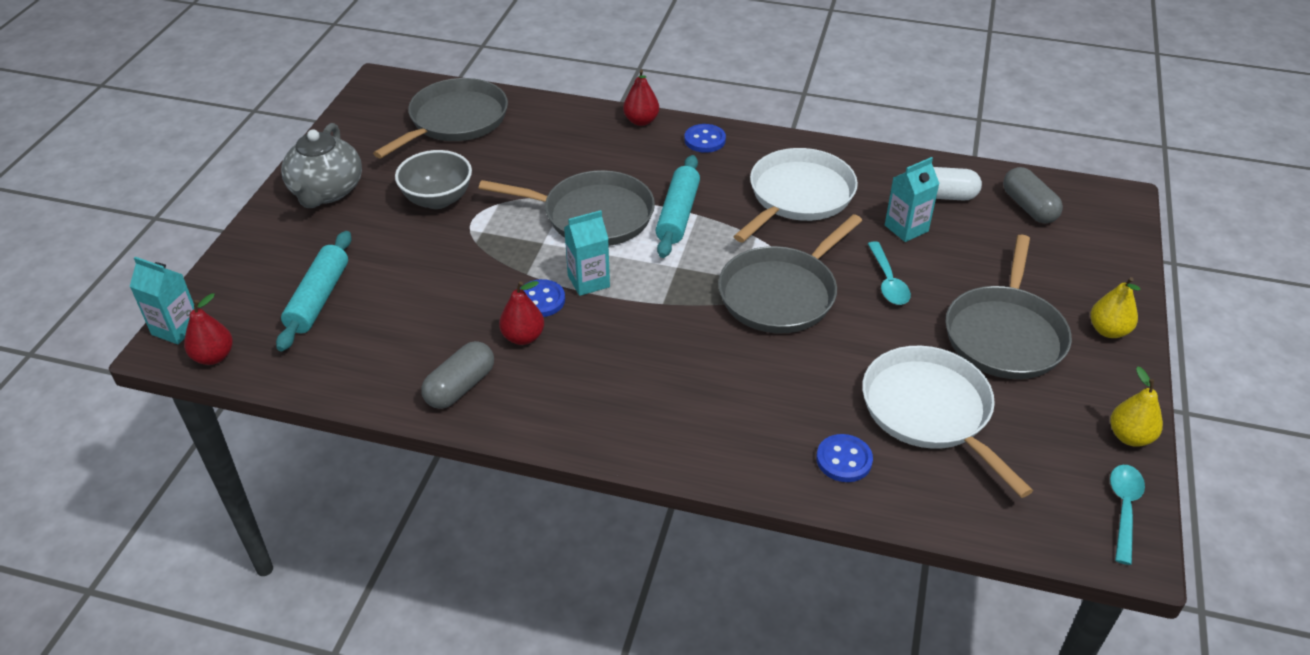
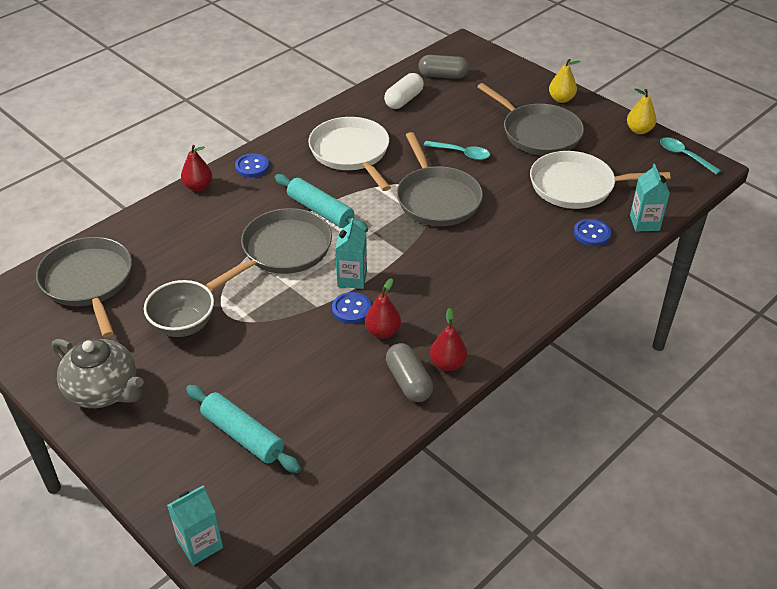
camera: 60 degrees left, 0 degrees up
red pear [184,293,233,365] -> red pear moved to [430,308,467,371]
turquoise carton [885,157,939,242] -> turquoise carton moved to [630,164,670,231]

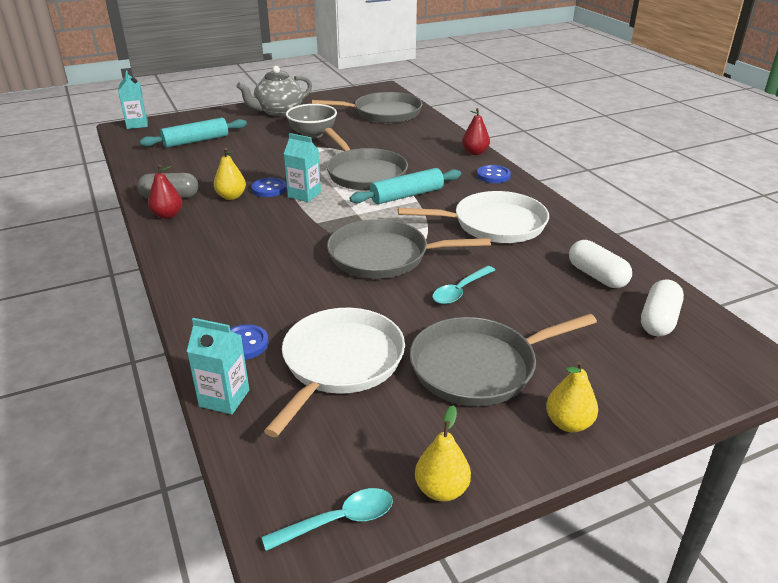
camera: 110 degrees right, 10 degrees down
red pear [365,278,401,338] -> yellow pear [214,148,246,200]
grey capsule [418,55,469,79] -> white capsule [641,279,684,337]

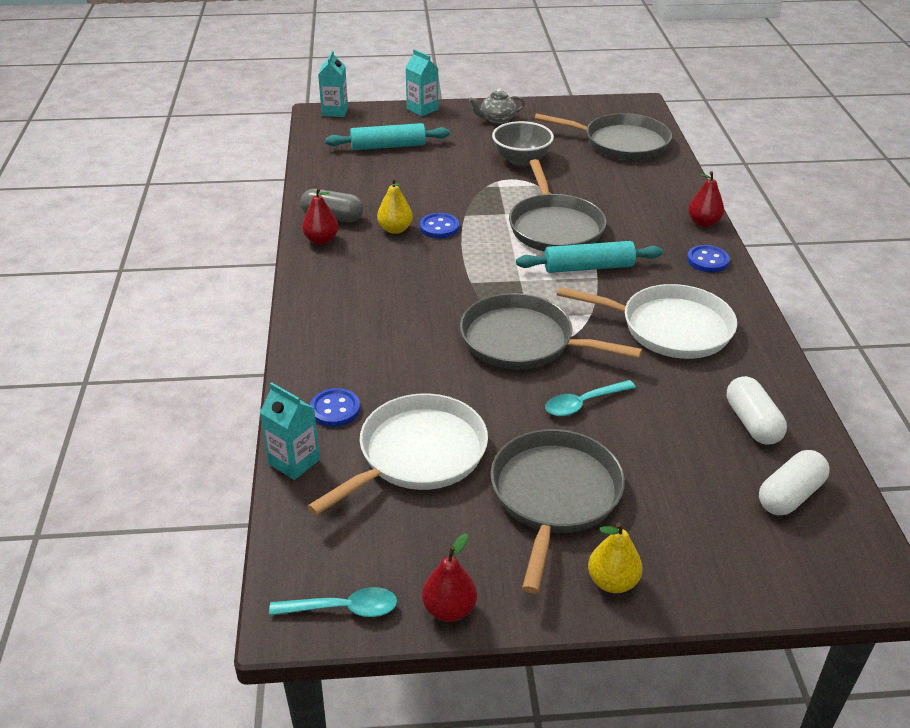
camera: 20 degrees right, 5 degrees up
grey teapot [237,66,312,116] -> grey teapot [469,88,525,124], size x0.59
turquoise carton [284,133,321,202] -> turquoise carton moved to [405,49,438,116]
grey pan [410,314,597,406] -> grey pan turned 105 degrees clockwise [490,429,625,594]
yellow pear [415,405,471,502] -> red pear [422,534,477,622]

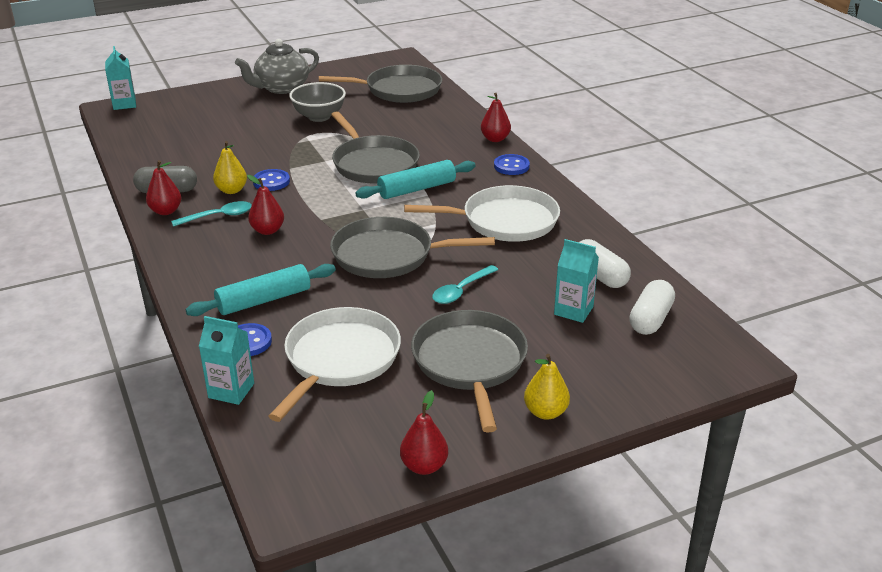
camera: 20 degrees left, 5 degrees down
turquoise spoon [269,587,397,617] -> turquoise spoon moved to [171,201,252,227]
turquoise rolling pin [325,123,450,150] -> turquoise rolling pin moved to [185,264,336,316]
turquoise carton [405,49,438,116] -> turquoise carton moved to [554,239,599,323]
grey teapot [469,88,525,124] -> grey teapot [235,39,319,94], size x1.68
none -> red pear [247,175,284,235]

